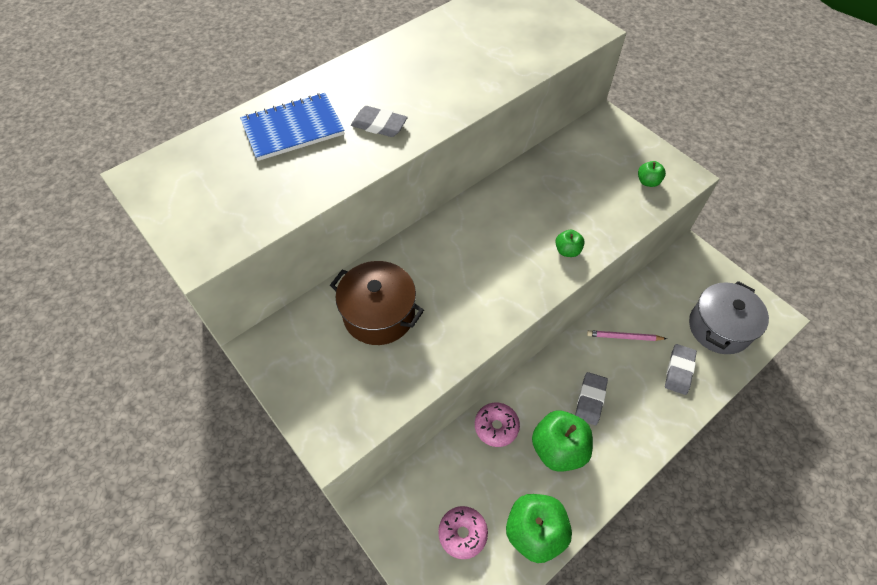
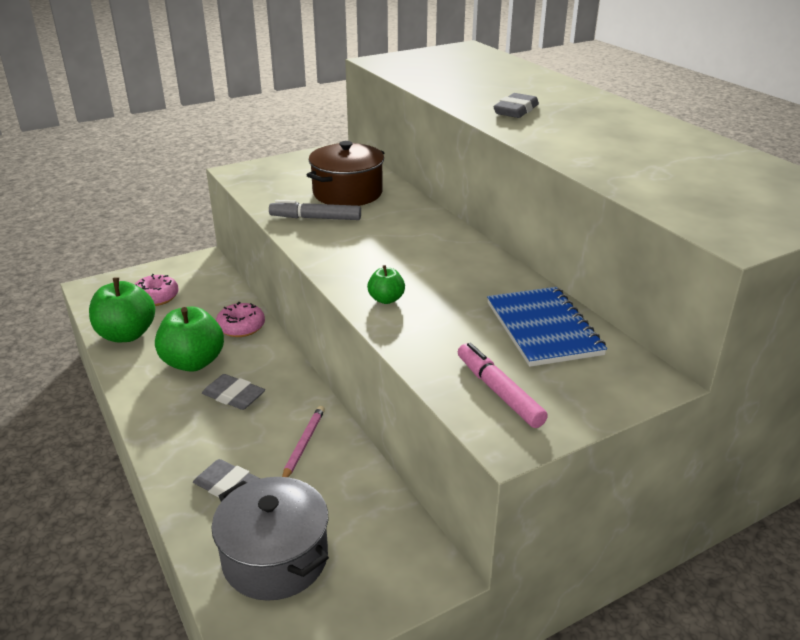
camera: 100 degrees right, 25 degrees down
blue notebook [240,93,345,161] -> blue notebook moved to [487,287,607,367]
green apple [638,161,666,187] -> pink marker [458,343,548,428]
none -> grey marker [269,200,361,220]

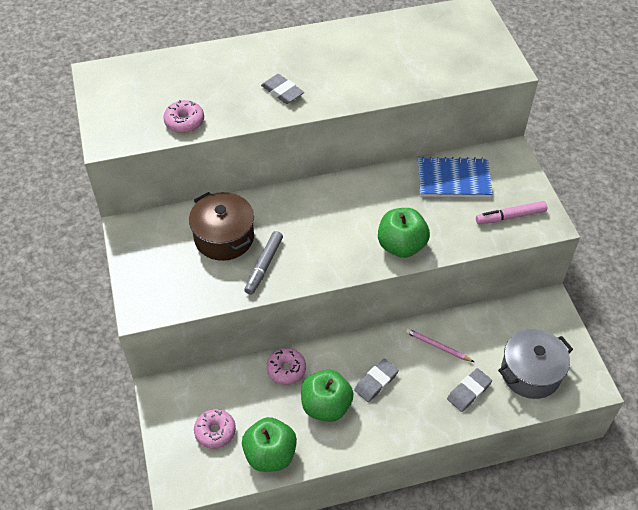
camera: 75 degrees left, 20 degrees up
green apple [367,265,405,304] -> green apple [378,208,430,258], size x2.02
none -> pink donut [163,100,204,133]

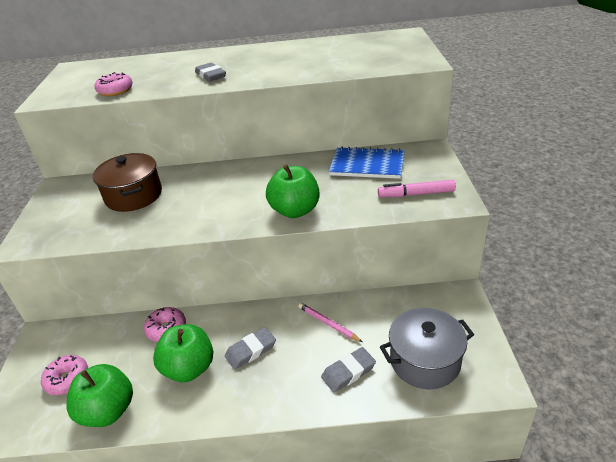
camera: 15 degrees right, 15 degrees down
grey marker [244,231,283,295] -> none

